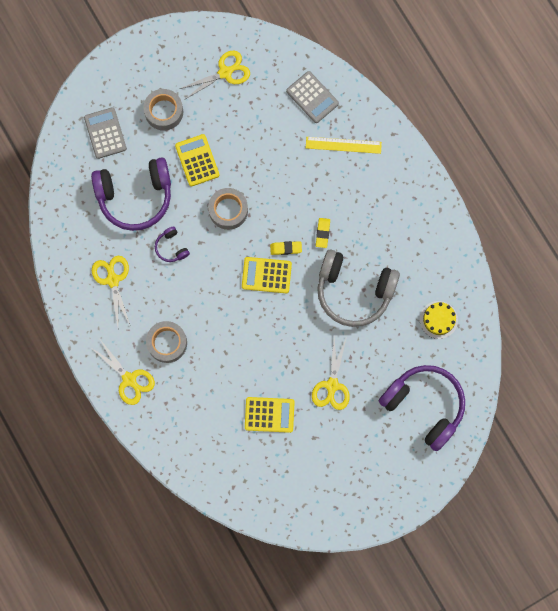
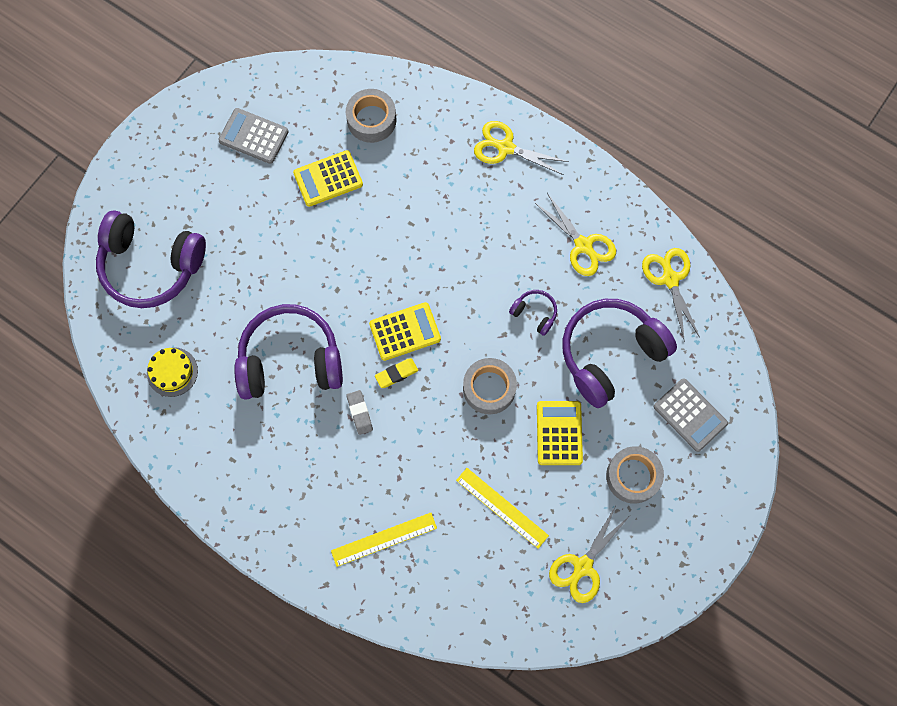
camera: 155 degrees right, 5 degrees down
grey tape [146,321,187,363] -> grey tape moved to [346,89,396,143]
yellow calculator [175,134,219,186] -> yellow calculator turned 135 degrees counterclockwise [537,401,583,465]
grey calculator [286,71,339,123] -> grey calculator moved to [218,108,289,164]
yellow scissors [312,337,350,410] -> yellow scissors moved to [642,248,700,342]
yellow eraser [316,218,330,248] -> grey eraser [346,390,373,435]
grey headphones [317,250,400,327] -> purple headphones [234,304,343,400]
none -> yellow ruler [456,468,549,549]

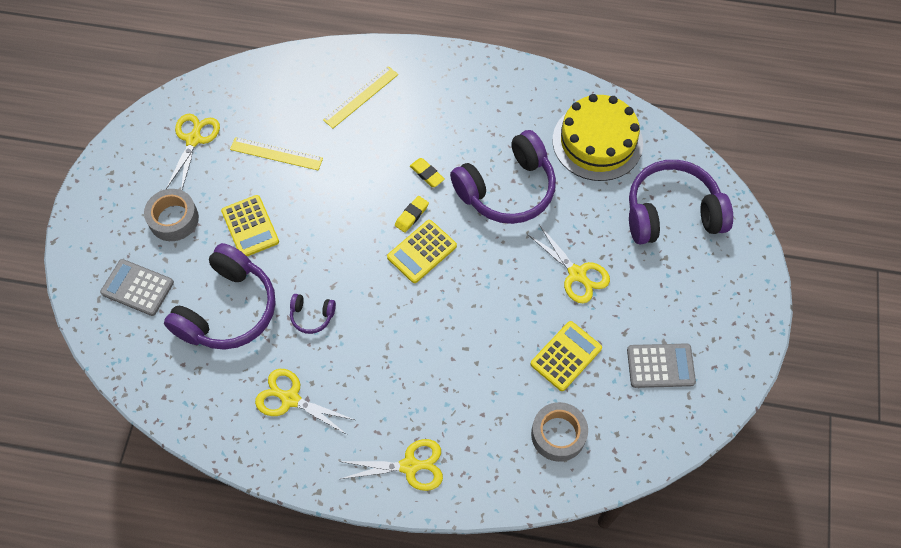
camera: 155 degrees right, 10 degrees down
yellow cake [147,347,198,397] -> yellow cake [553,94,643,181], size x1.97
grey eraser [346,390,373,435] -> yellow eraser [410,158,445,187]
grey tape [463,358,517,414] -> none
yellow scissors [642,248,700,342] -> yellow scissors moved to [527,225,610,303]

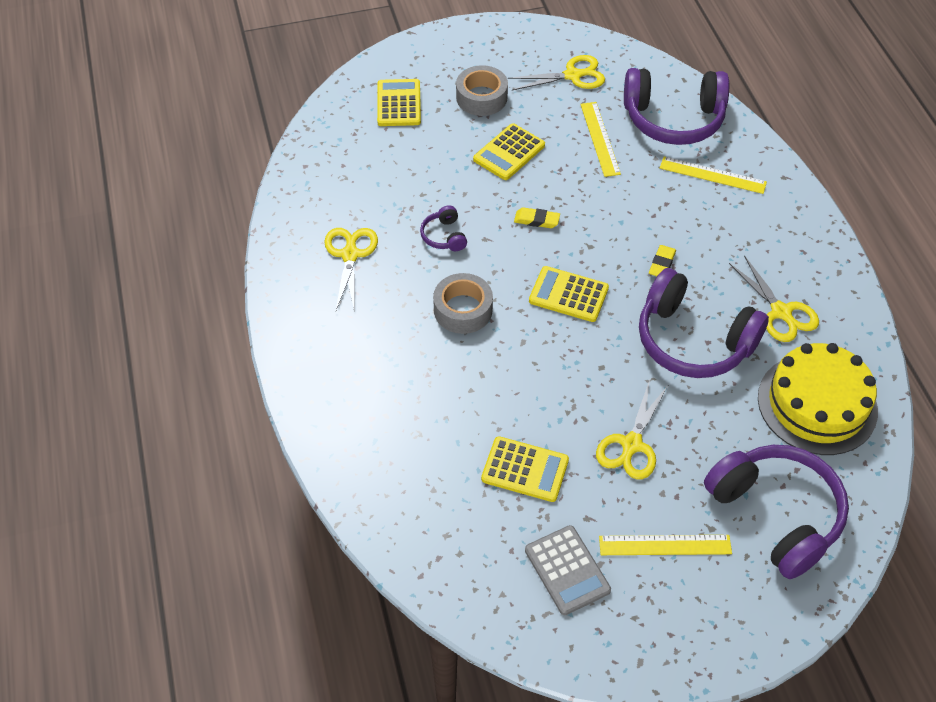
camera: 65 degrees right, 10 degrees down
grey calculator [100,259,174,316] -> yellow calculator [377,79,421,126]
purple headphones [164,243,276,350] -> purple headphones moved to [624,68,729,145]
yellow scissors [338,439,443,491] -> yellow scissors moved to [729,255,819,342]
yellow eraser [395,196,429,233] -> yellow eraser moved to [514,207,560,228]
grey tape [531,402,588,462] -> grey tape moved to [433,273,493,334]
none -> yellow ruler [599,535,732,555]

